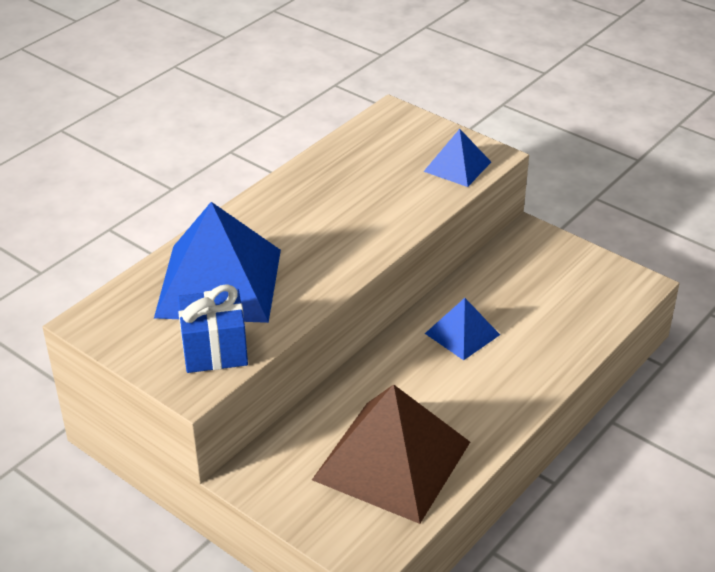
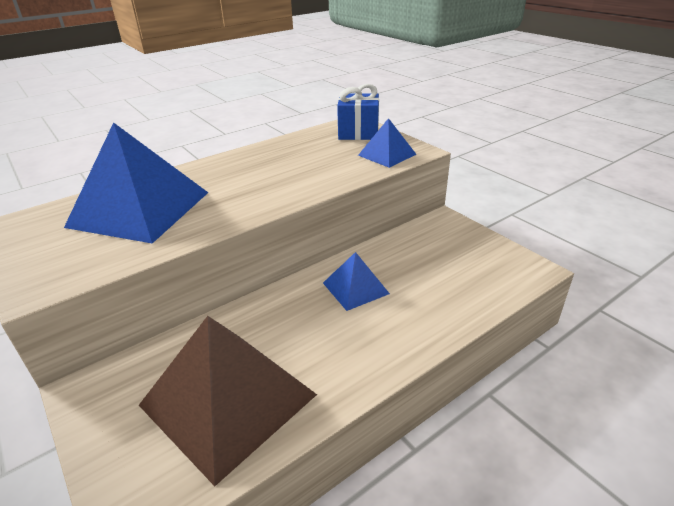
camera: 15 degrees right, 5 degrees down
blue gift [178,284,248,373] -> blue gift moved to [337,84,379,140]

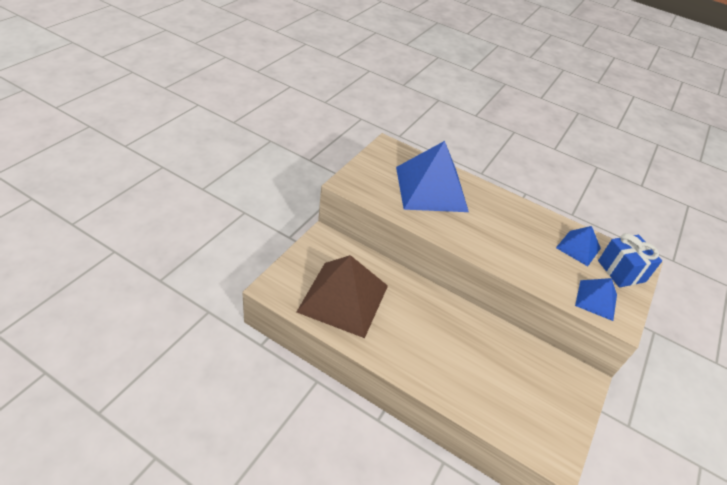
camera: 60 degrees right, 10 degrees up
blue pyramid [323,252,390,311] -> blue pyramid moved to [556,226,601,266]

